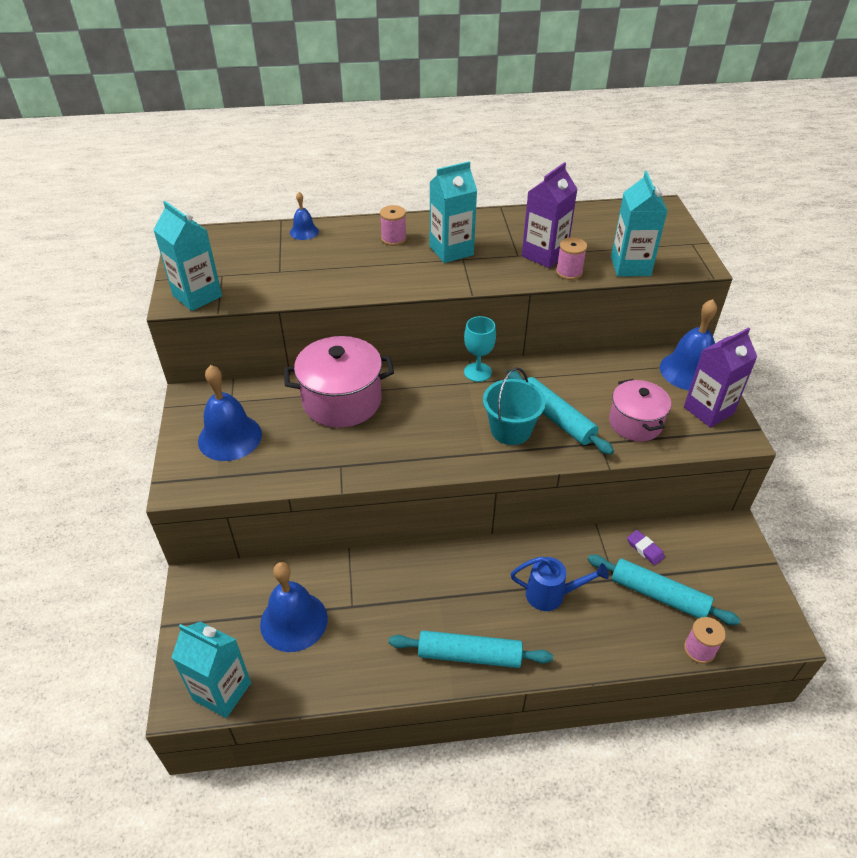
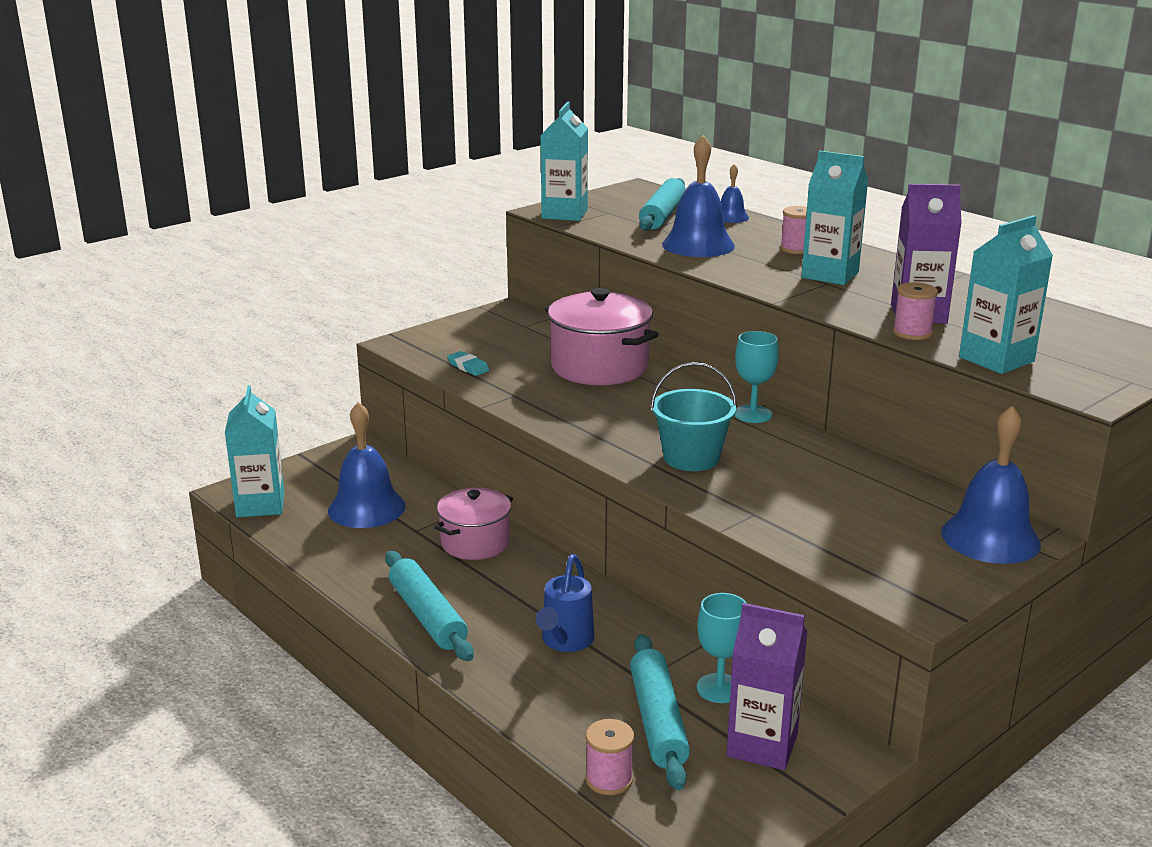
camera: 55 degrees right, 20 degrees down
blue bell [198,365,262,461] -> blue bell moved to [662,135,735,257]
turquoise rolling pin [506,370,614,455] -> turquoise rolling pin moved to [639,178,686,231]
blue watering can [511,557,609,611] -> blue watering can turned 45 degrees clockwise [536,554,594,652]
pink pot [609,379,671,442] -> pink pot moved to [434,488,513,560]
purple eraser [627,530,665,565] -> turquoise goblet [697,593,747,703]
purple carton [684,327,757,428] -> purple carton moved to [726,603,808,770]
none -> turquoise eraser [447,351,490,376]

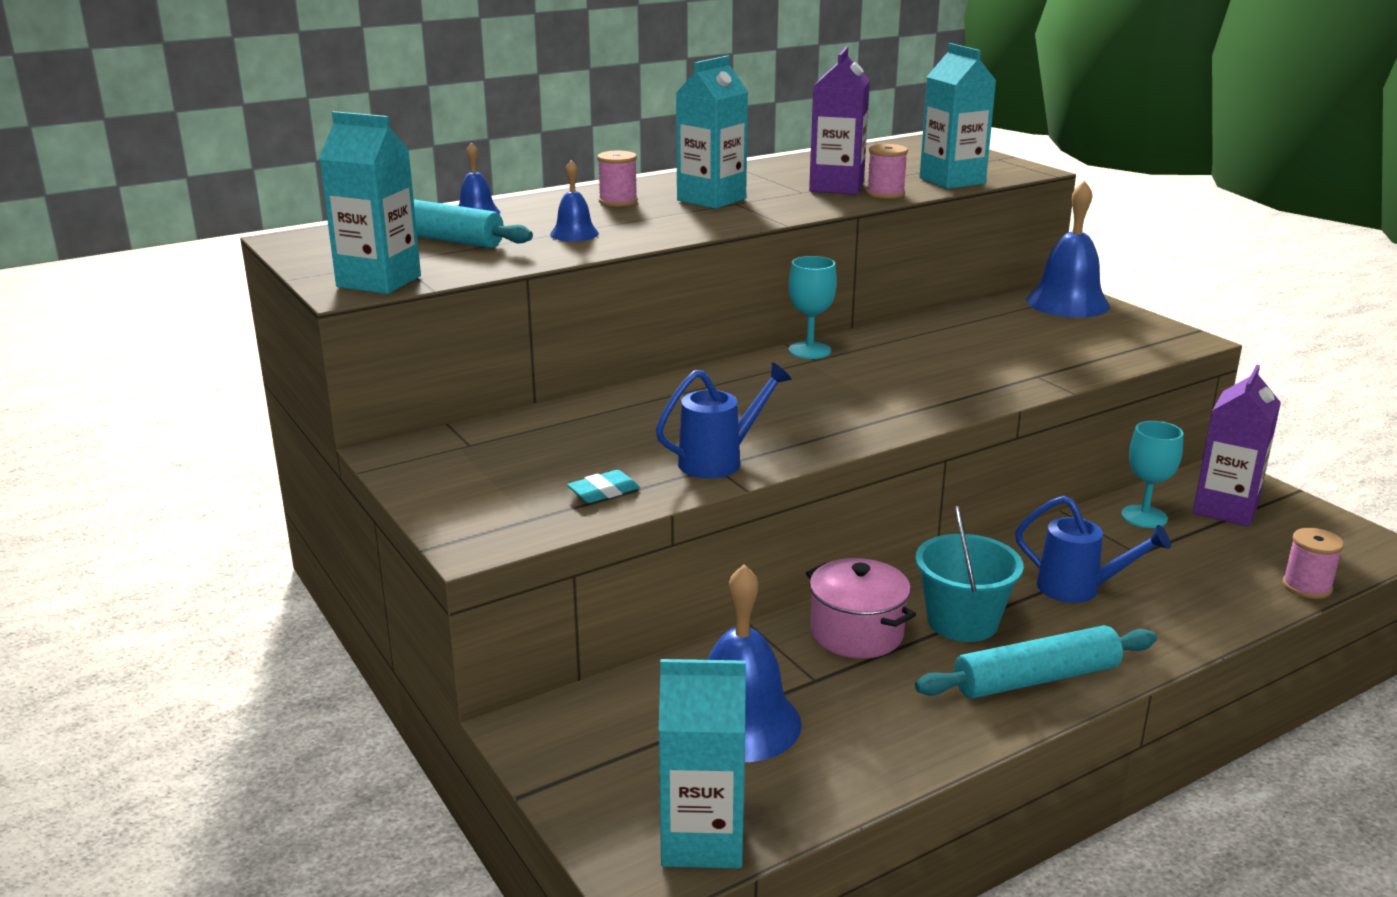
camera: 80 degrees left, 0 degrees up
pink pot [545,288,659,385] -> none
turquoise rolling pin [630,634,690,790] -> none
turquoise bucket [650,362,737,471] -> turquoise bucket moved to [915,506,1024,642]
blue bell [662,135,735,257] -> blue bell [550,160,599,241], size x0.52
none -> blue watering can [656,362,792,478]

